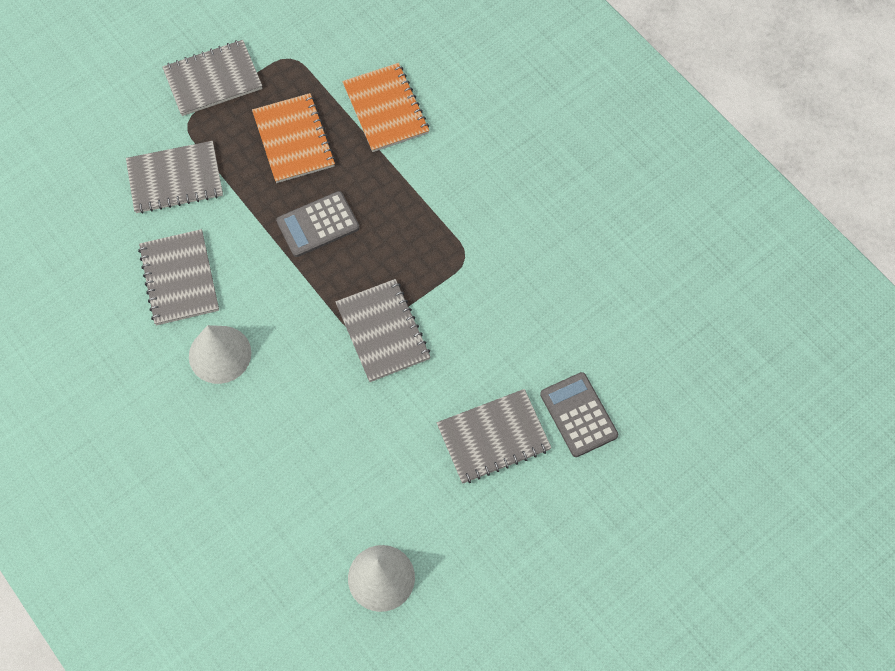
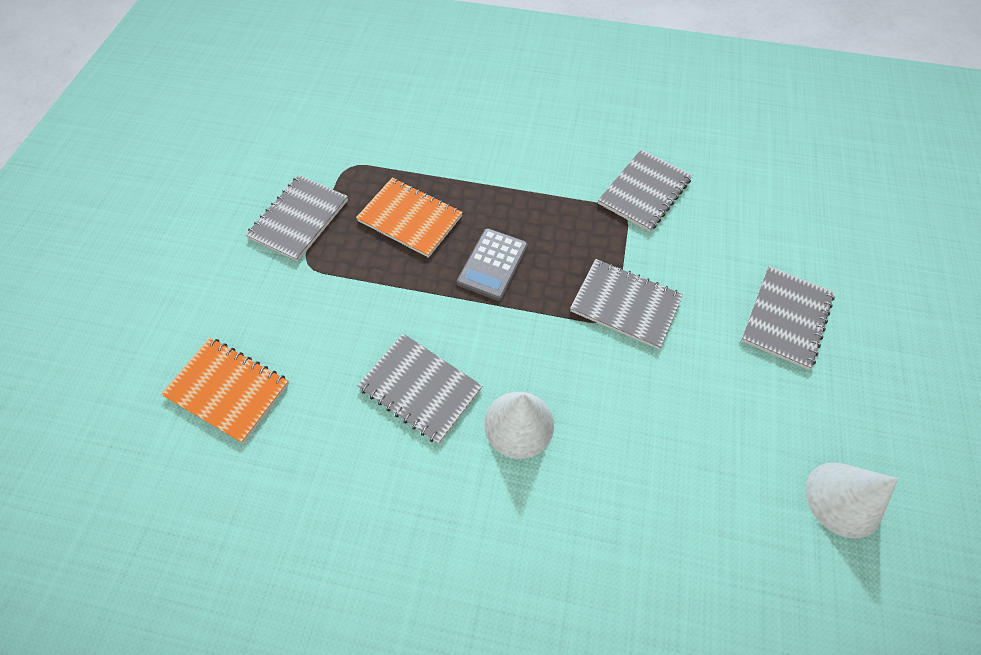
camera: 40 degrees left, 5 degrees down
grey notebook [126,141,223,213] -> grey notebook moved to [598,149,692,232]
orange notebook [342,63,429,152] -> orange notebook moved to [161,338,289,443]
grey calculator [540,372,618,457] -> none

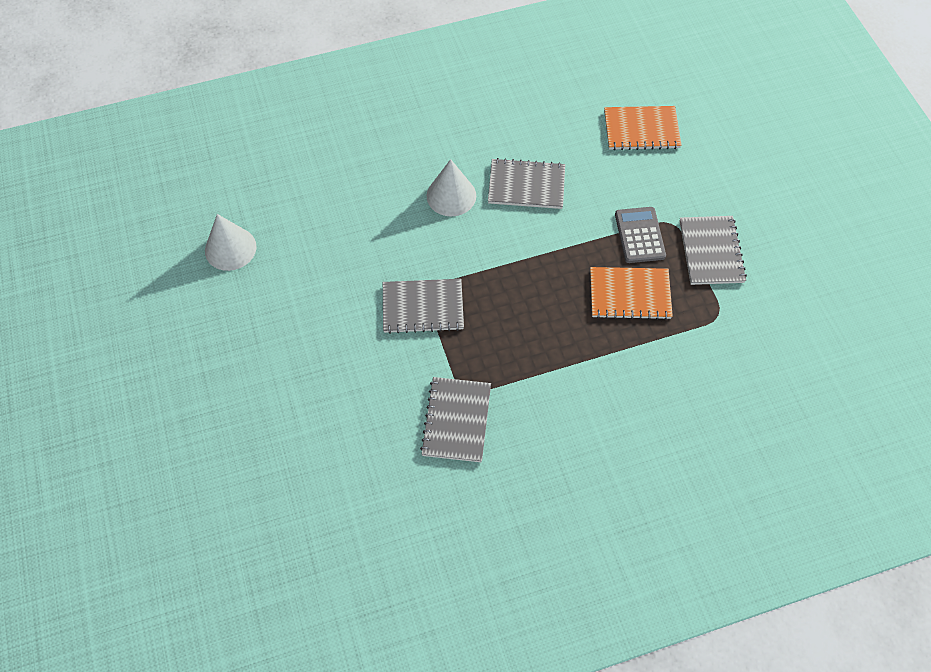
camera: 150 degrees right, 0 degrees up
grey calculator [457,228,528,301] -> grey calculator moved to [615,207,666,263]
grey notebook [741,266,835,370] -> none

